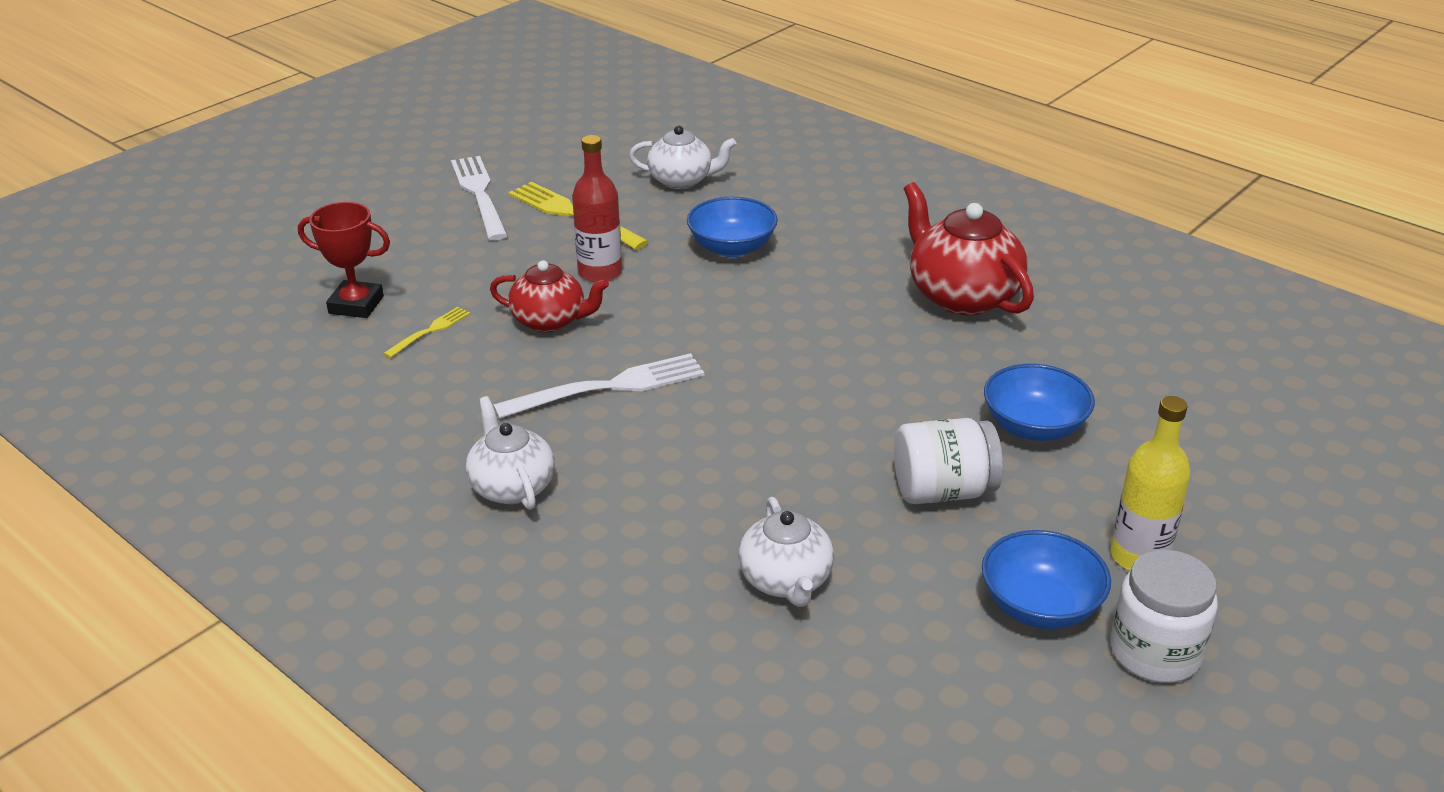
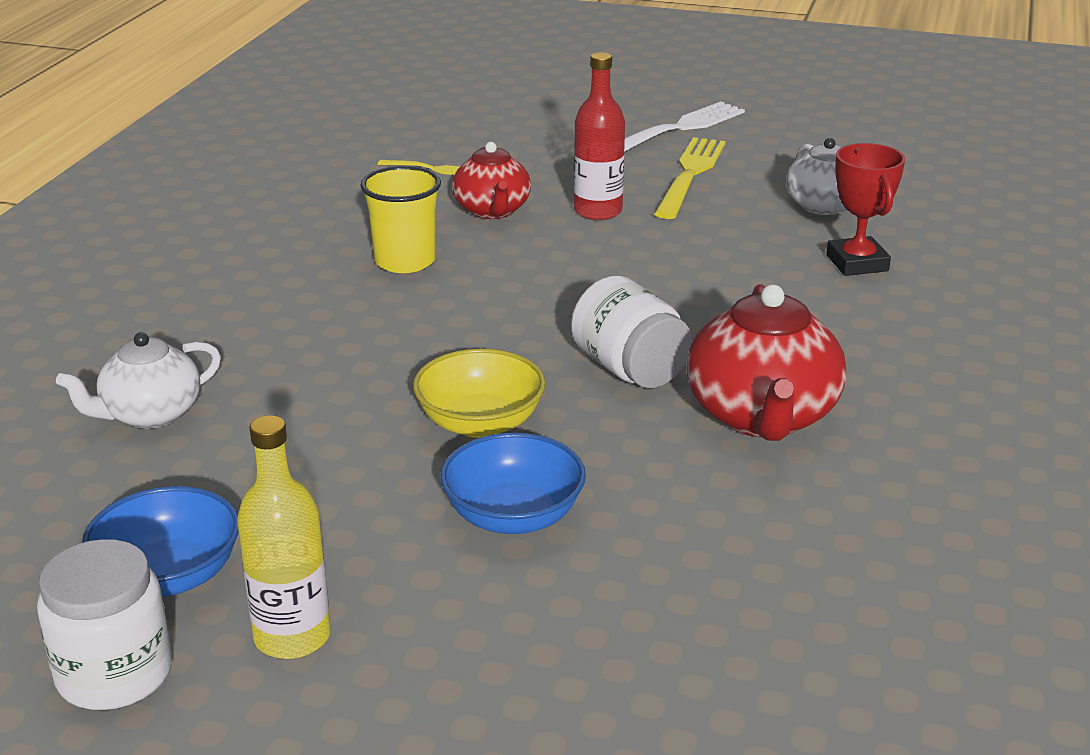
camera: 65 degrees right, 5 degrees down
red trophy [298,202,390,318] -> red trophy moved to [826,143,905,276]
white teapot [466,396,555,510] -> none
white fork [493,353,705,419] -> yellow cup [360,166,441,273]
blue bowl [687,197,778,257] -> none
white jar [894,418,1003,504] -> white jar moved to [571,275,692,388]
red teapot [904,182,1034,315] -> red teapot turned 150 degrees clockwise [686,285,846,441]
none -> yellow bowl [413,349,546,438]

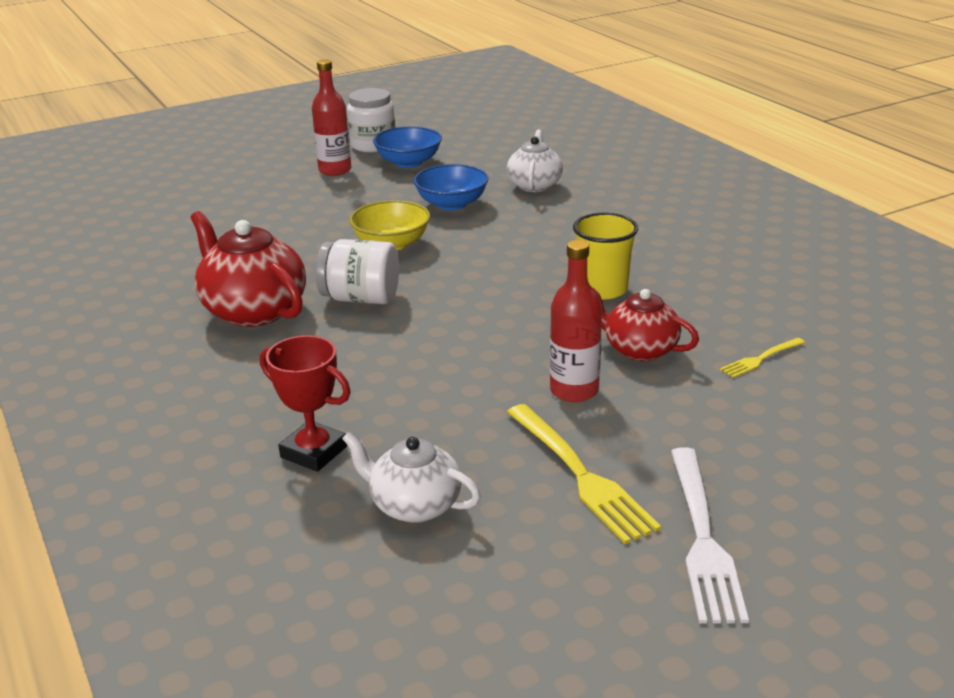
camera: 135 degrees right, 0 degrees up
yellow bottle [237,415,331,659] -> red bottle [312,59,351,176]
blue bowl [440,433,586,534] -> blue bowl moved to [413,164,489,210]

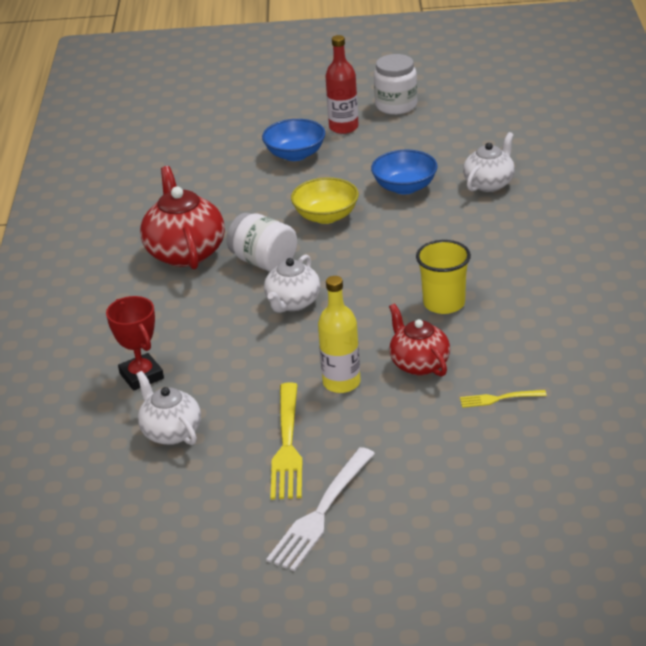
camera: 30 degrees right, 5 degrees up
blue bowl [373,126,442,168] -> blue bowl moved to [262,119,325,161]
red bottle [550,240,602,402] -> yellow bottle [318,276,360,393]
none -> white teapot [264,255,321,313]

